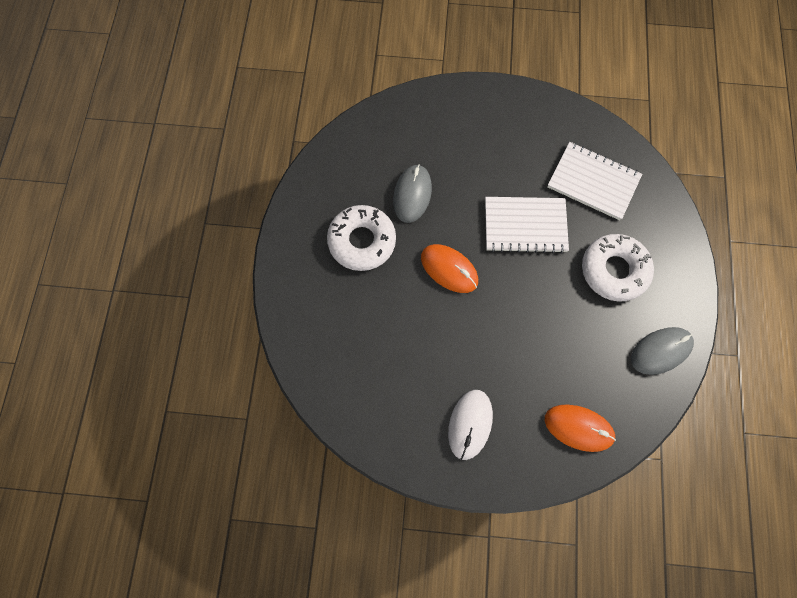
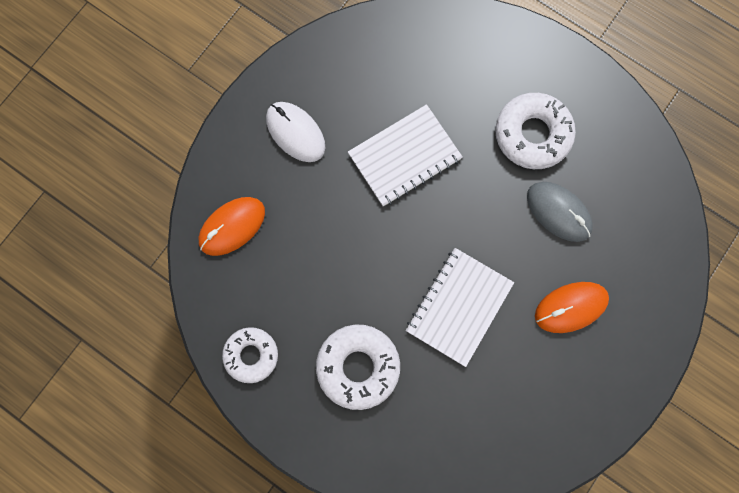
camera: 120 degrees right, 5 degrees up
orange mouse [421,244,478,293] -> orange mouse moved to [535,282,609,333]
white notebook [547,142,642,220] -> white notebook moved to [348,104,463,207]
grey mouse [631,327,694,375] -> white donut [222,327,278,383]

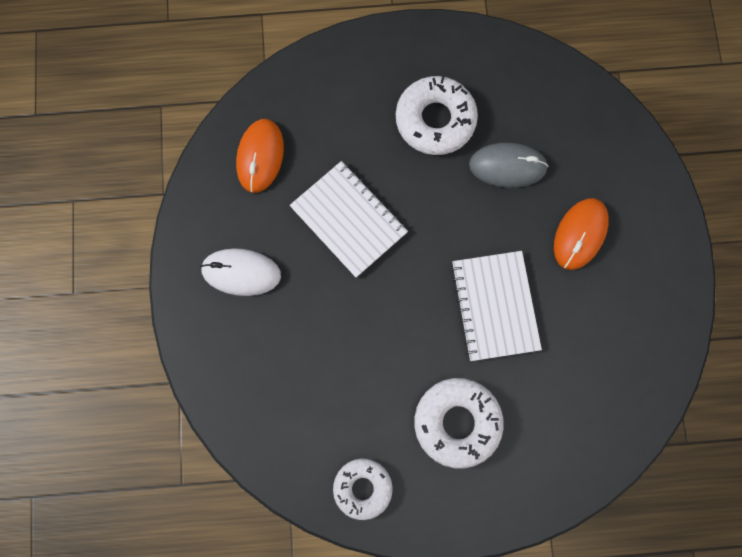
camera: 40 degrees left, 0 degrees up
orange mouse [199,197,265,256] -> orange mouse moved to [236,119,284,193]
white notebook [348,104,463,207] -> white notebook turned 60 degrees counterclockwise [290,161,408,278]

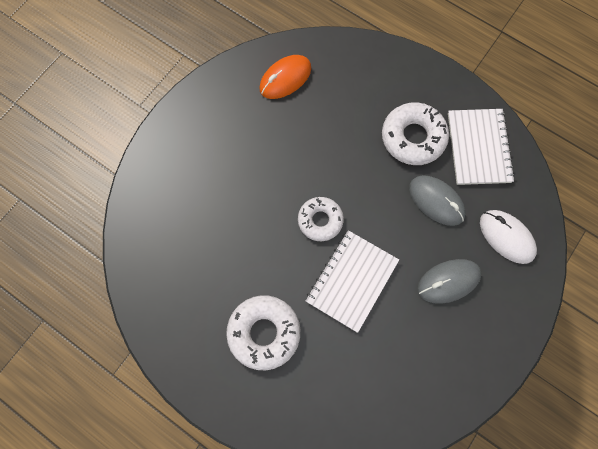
camera: 40 degrees right, 5 degrees down
white mouse [200,248,281,296] -> white mouse moved to [480,210,537,264]
white notebook [290,161,408,278] -> white notebook moved to [448,109,515,185]
white donut [333,459,393,520] -> white donut moved to [298,197,344,241]
orange mouse [554,198,609,270] -> grey mouse [418,259,481,304]

